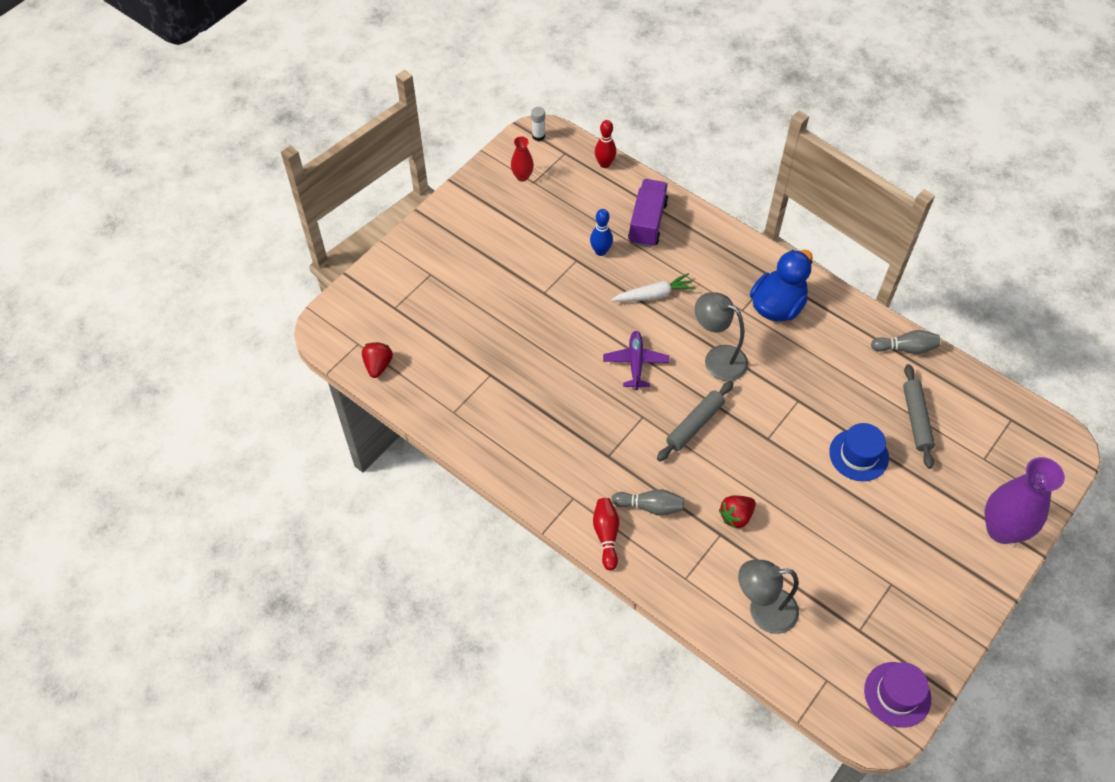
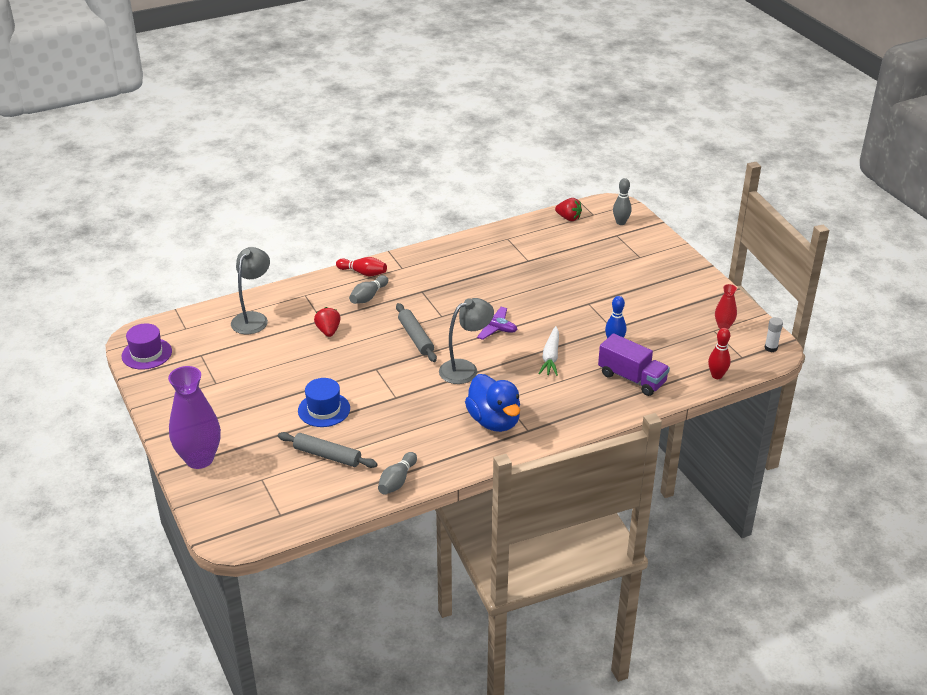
camera: 115 degrees right, 20 degrees down
none -> grey bowling pin [613,178,632,225]

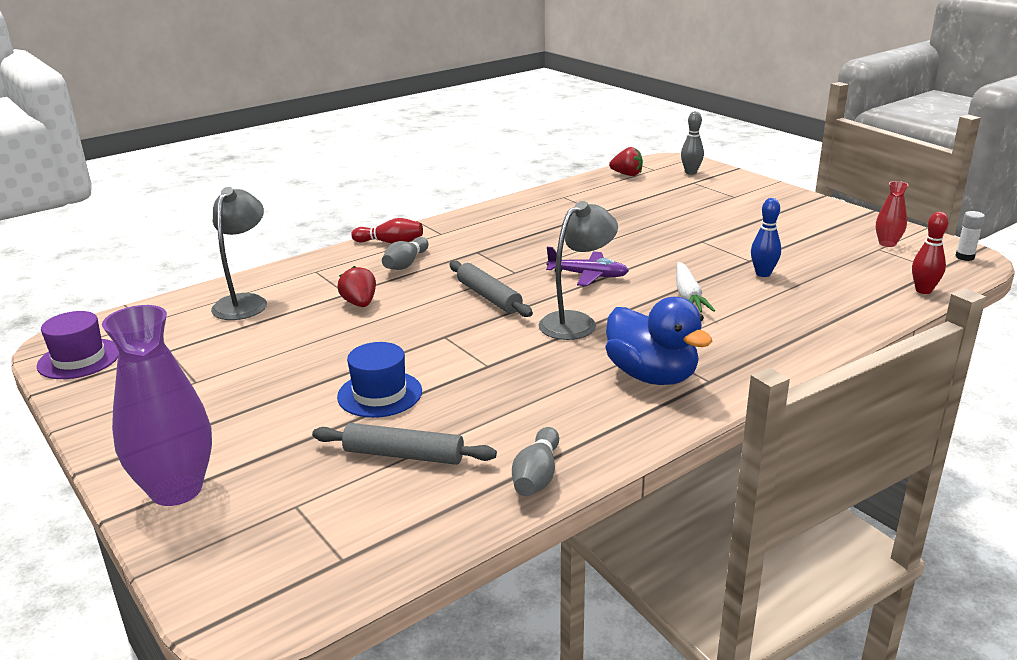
camera: 10 degrees left, 10 degrees down
purple truck [598,333,670,396] -> none

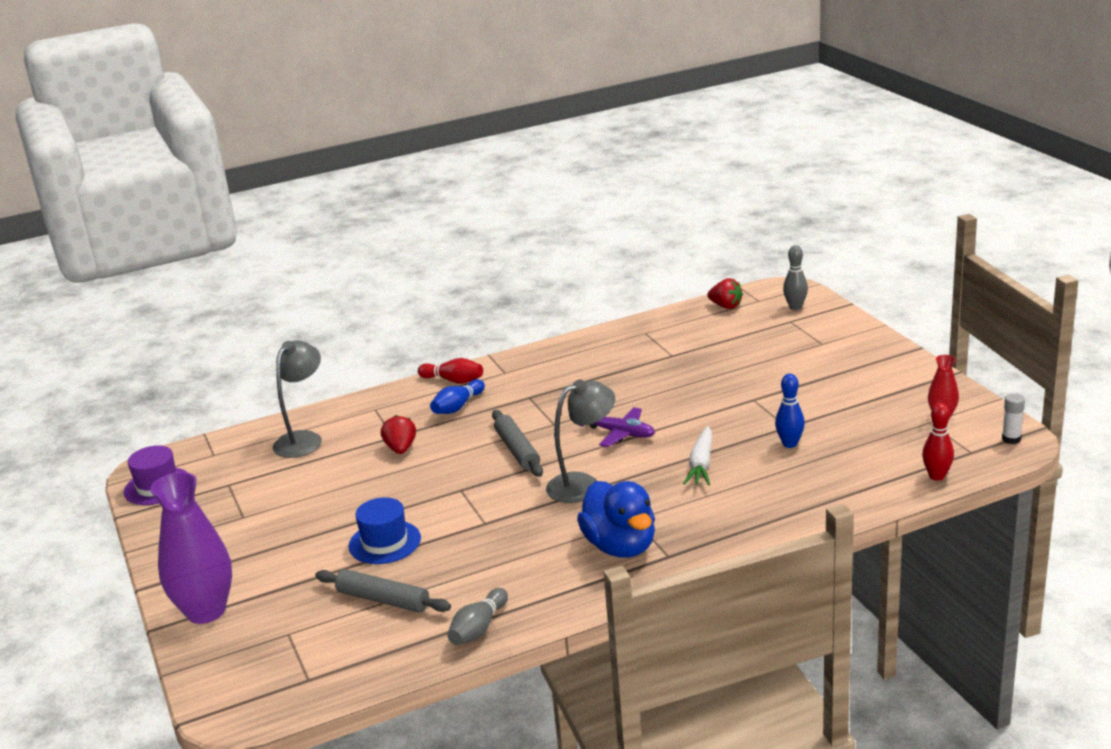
camera: 15 degrees right, 0 degrees up
grey bowling pin [382,237,429,270] -> blue bowling pin [430,379,485,414]

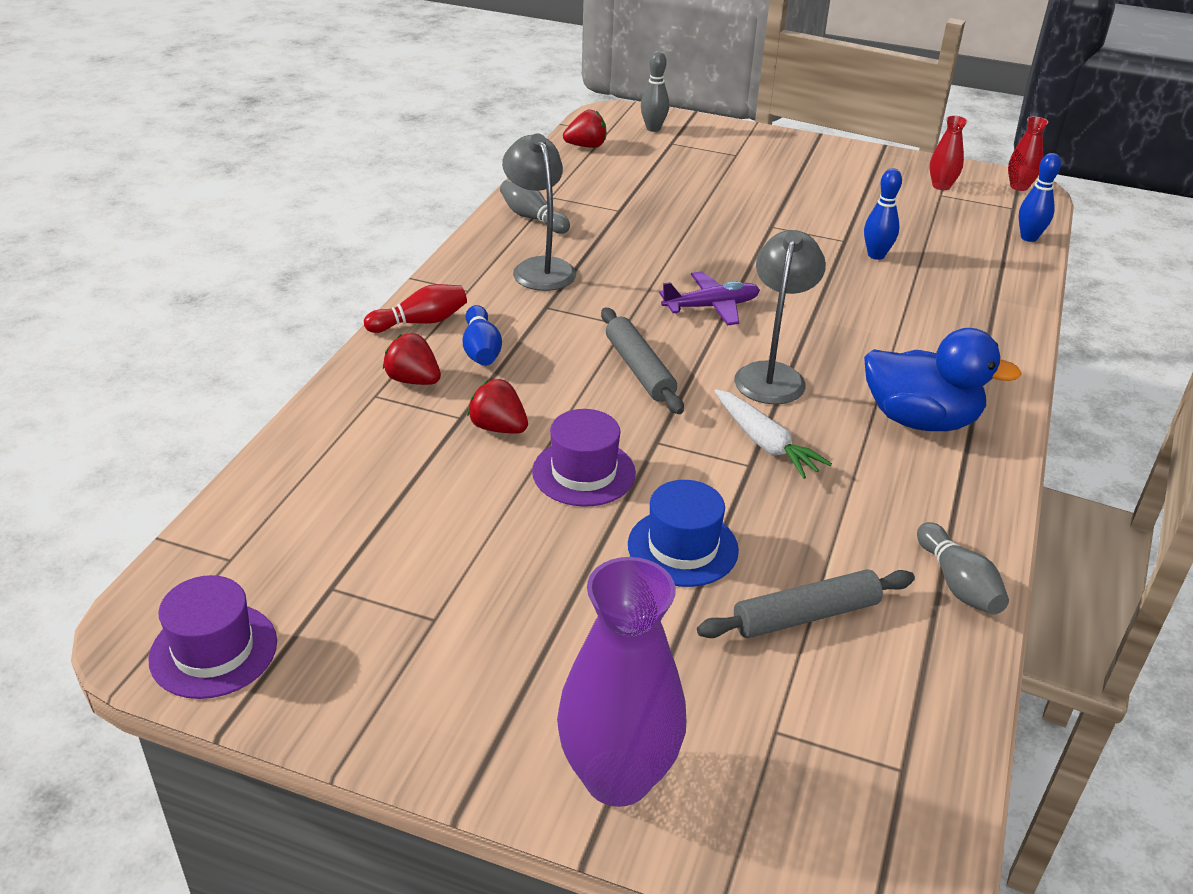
camera: 50 degrees left, 10 degrees up
grey lamp [273,340,322,458] -> grey lamp moved to [502,133,576,291]
grey rolling pin [492,410,543,477] -> grey rolling pin turned 45 degrees clockwise [601,307,684,414]
white carrot [683,426,712,485] -> white carrot moved to [714,389,832,479]
red bowling pin [922,403,954,481] -> blue bowling pin [1019,153,1061,242]
white glue stick [1002,393,1025,444] -> red vase [1008,117,1048,191]
none -> red strawberry [383,333,441,385]
none -> grey bowling pin [500,179,570,234]
none -> purple hat [532,409,636,507]

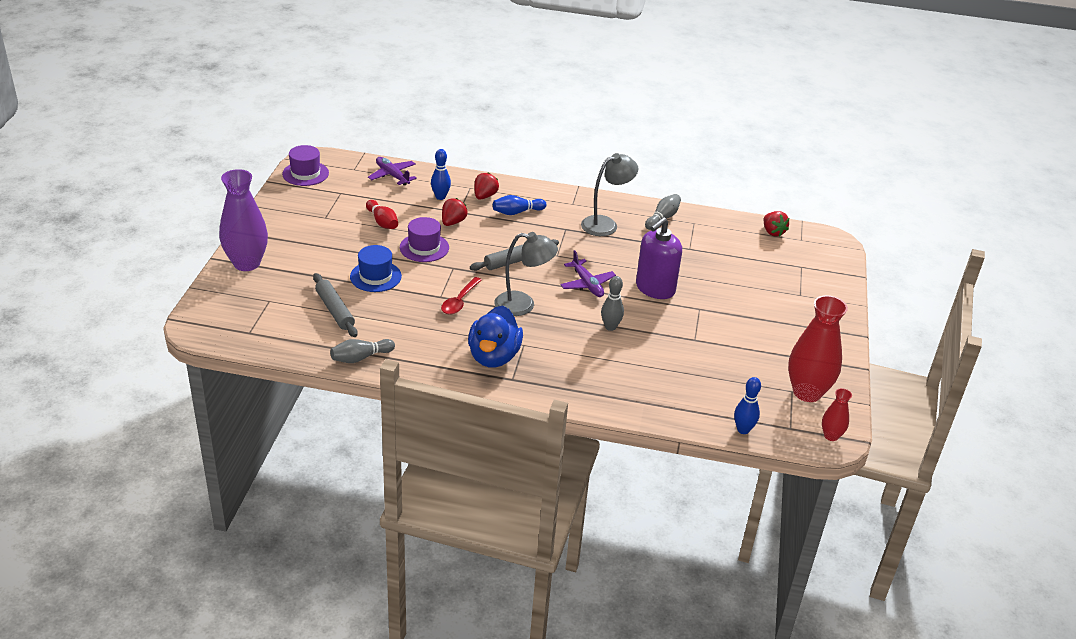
camera: 80 degrees right, 0 degrees up
red bowling pin [364,284,467,333] -> red bowling pin moved to [366,200,398,229]
grey bowling pin [641,51,669,132] -> grey bowling pin moved to [601,276,624,331]
white carrot [714,389,832,479] -> red spoon [441,277,482,315]
blue bowling pin [864,168,902,260] -> blue bowling pin moved to [431,149,451,200]
red vase [930,116,967,190] -> red vase [788,295,848,402], size x2.03
none -> purple plane [368,157,417,185]
none -> purple soap dispenser [636,217,682,299]

